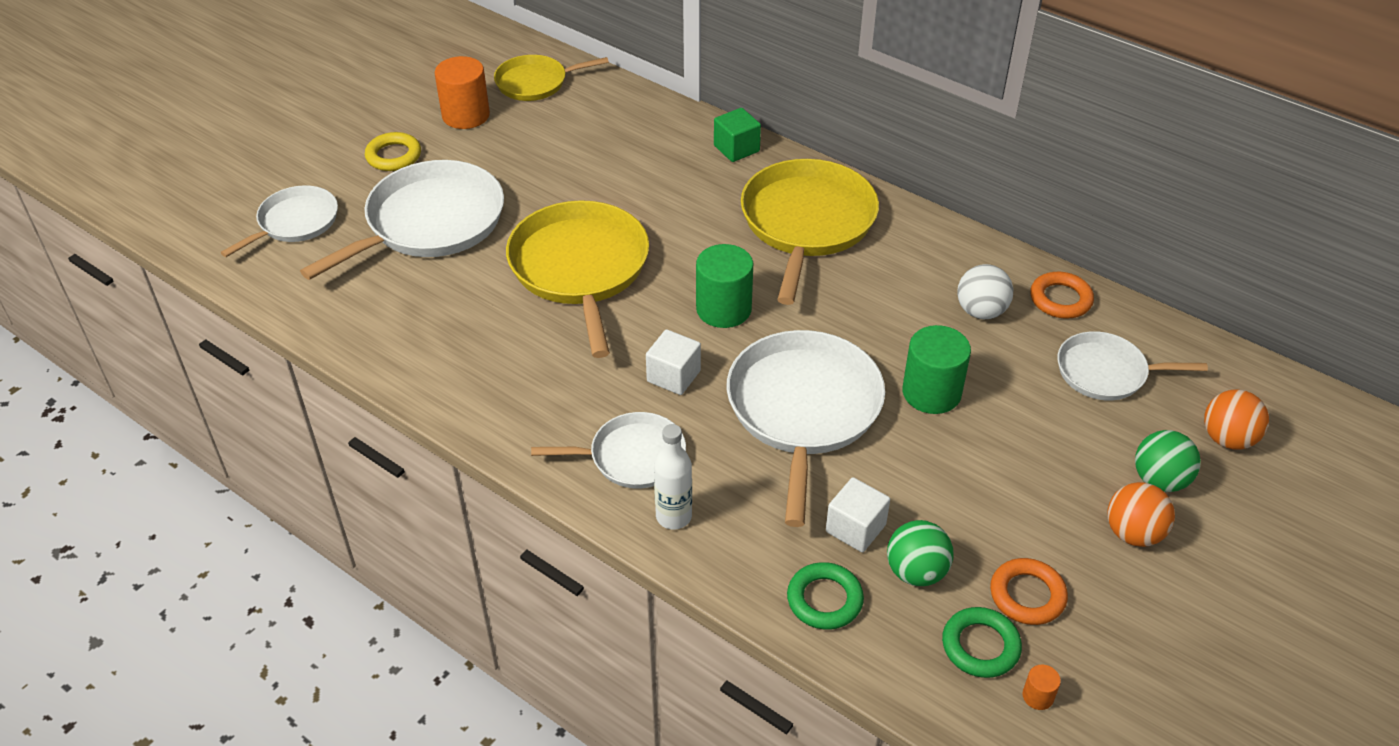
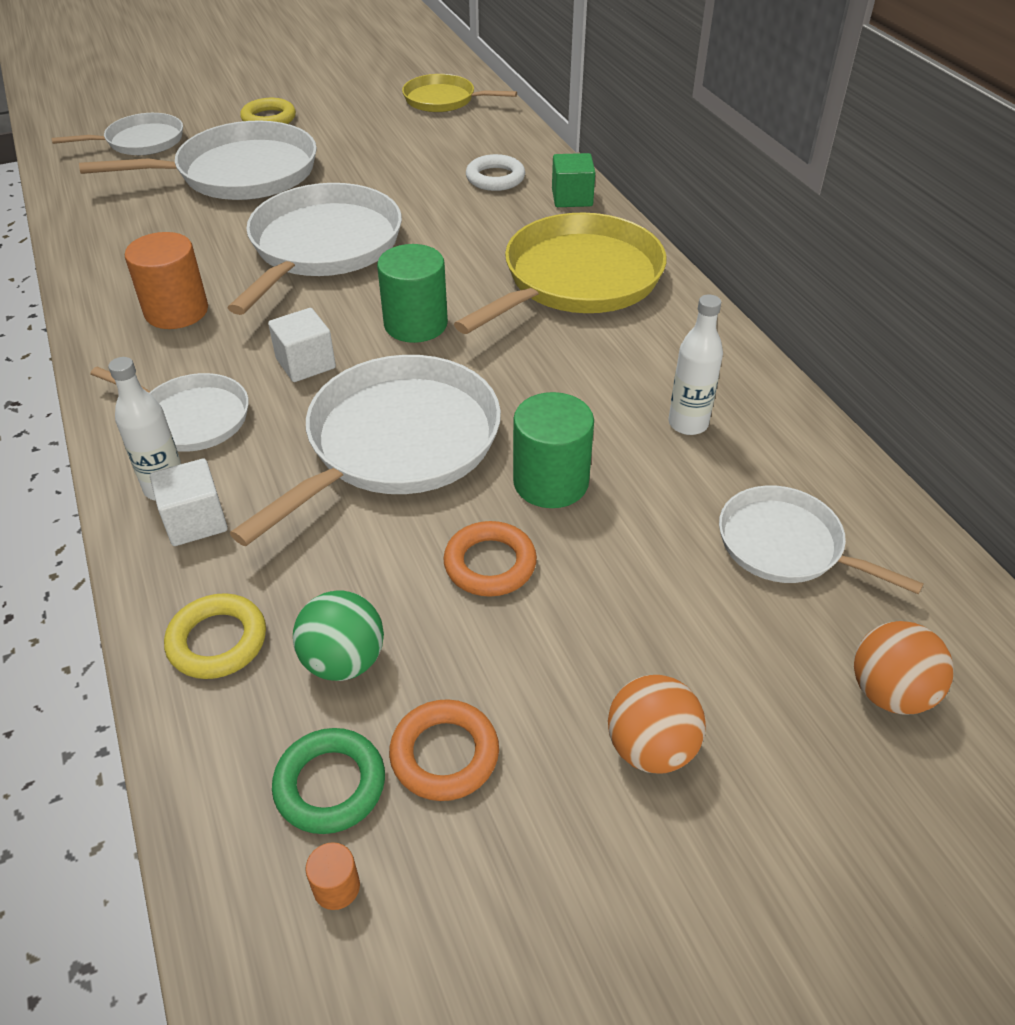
camera: 30 degrees right, 0 degrees up
orange cylinder [435,56,490,129] -> orange cylinder moved to [125,232,208,329]
yellow pan [506,200,649,358] -> white pan [228,183,402,315]
green ring [787,562,864,630] -> yellow ring [164,593,266,679]
white cube [826,477,890,552] -> white cube moved to [150,459,228,546]
white ball [957,264,1014,319] -> white bottle [669,295,723,435]
orange ring [1030,272,1094,319] -> orange ring moved to [443,521,537,597]
green ball [1135,430,1201,492] -> none
none -> white ring [466,154,525,191]

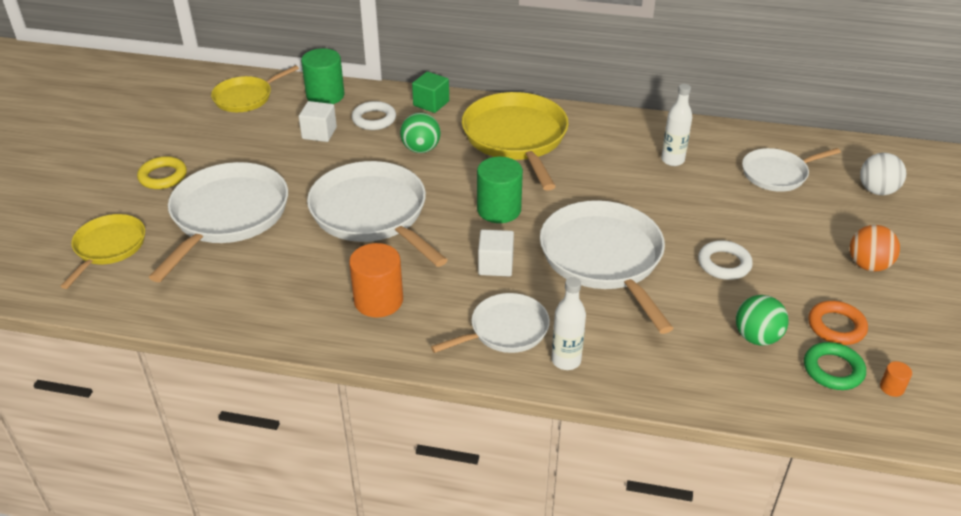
camera: 55 degrees left, 5 degrees down
white pan [51,113,183,155] -> yellow pan [60,214,145,289]
white cube [150,459,228,546] -> white cube moved to [299,101,337,142]
yellow ring [164,593,266,679] -> none
orange ring [443,521,537,597] -> white ring [698,240,753,280]
green cylinder [513,392,594,508] -> green cylinder moved to [301,48,344,104]
orange ball [854,621,954,715] -> white ball [860,153,906,195]
none -> green ball [400,112,441,153]

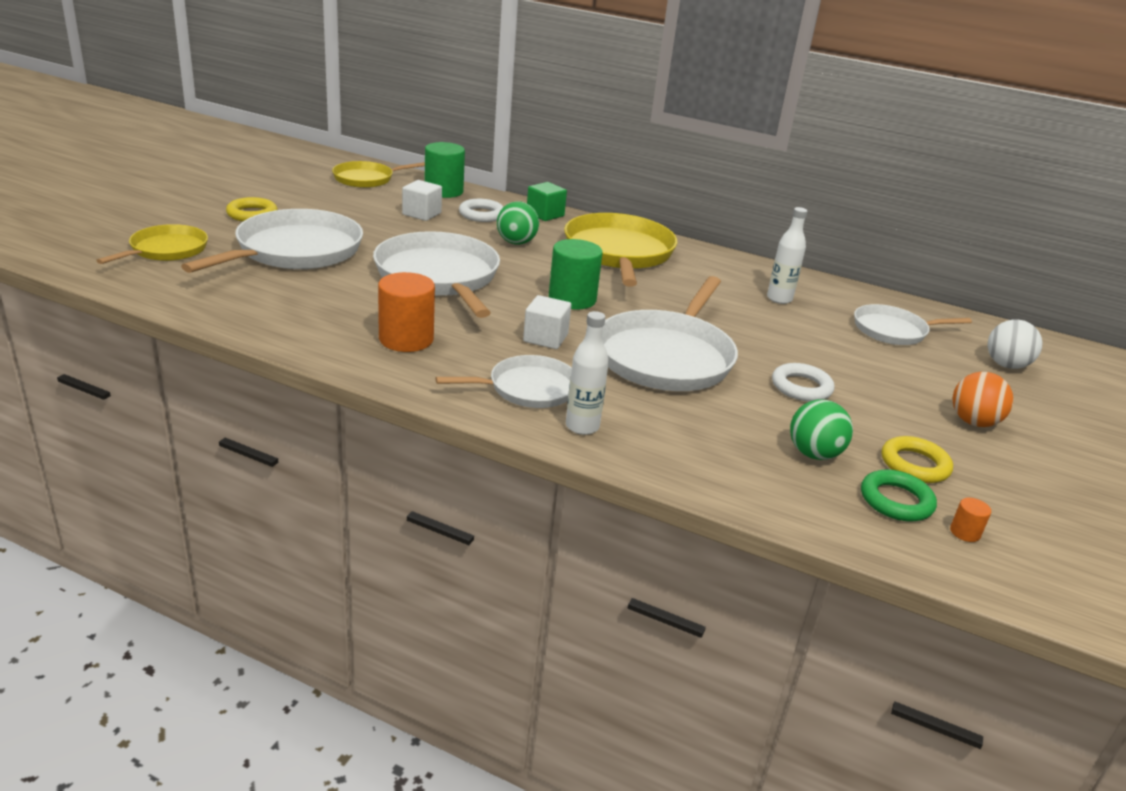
camera: 10 degrees right, 10 degrees down
white pan [540,200,674,334] -> white pan turned 150 degrees counterclockwise [602,276,738,391]
orange ring [808,301,868,345] -> yellow ring [882,436,953,483]

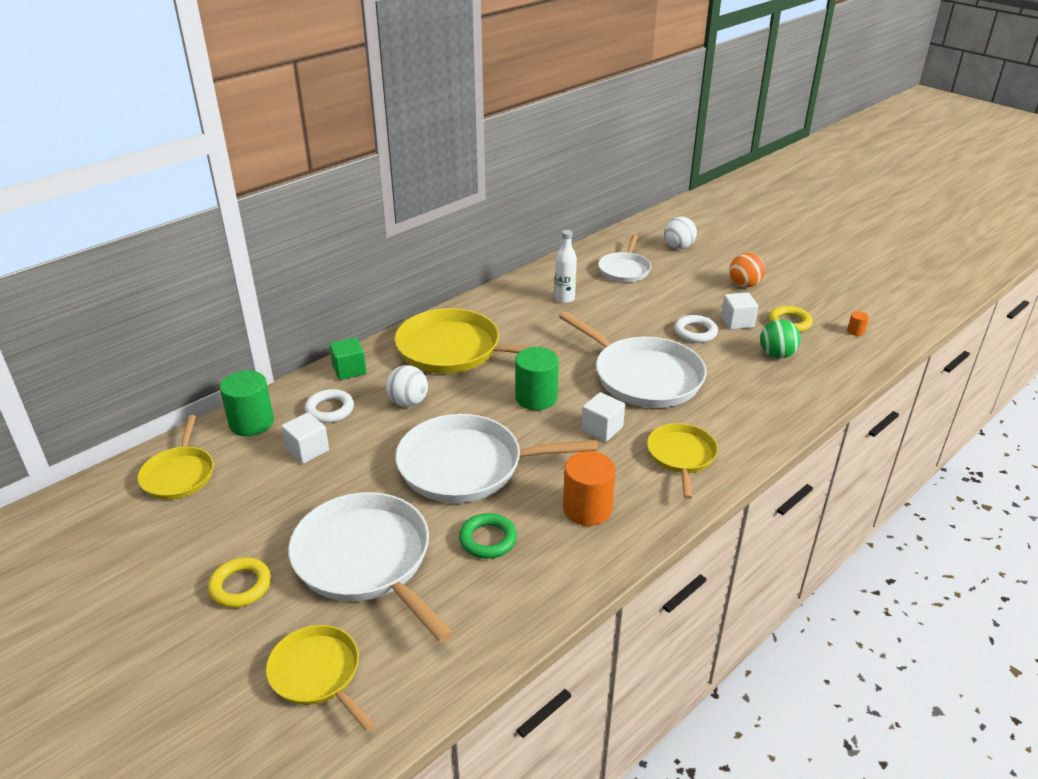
camera: 65 degrees left, 5 degrees up
white pan [436,355,572,408] -> yellow pan [647,423,718,499]
green ball [497,201,539,245] -> white ball [386,365,428,407]
white bottle [566,311,609,435] -> none
green ring [861,469,937,522] -> green ring moved to [459,513,517,559]
none -> white cube [721,292,758,330]

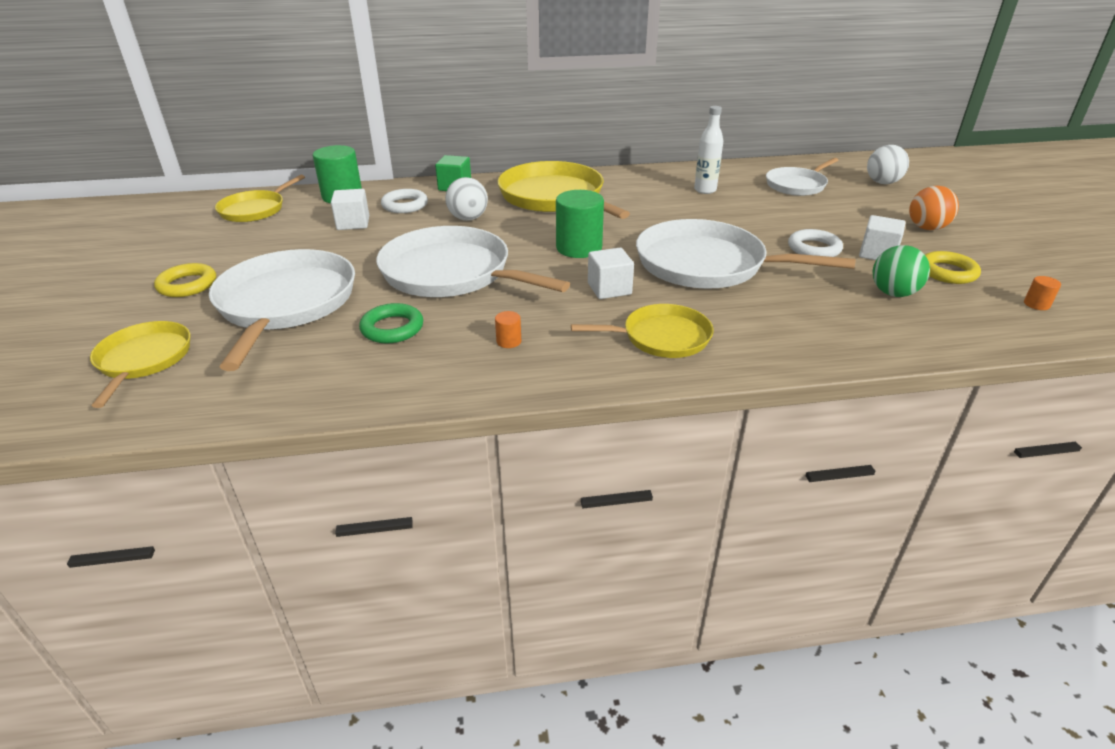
camera: 35 degrees right, 0 degrees up
white pan [559,311,707,408] -> white pan turned 120 degrees clockwise [636,219,856,289]
orange cylinder [563,451,616,526] -> orange cylinder [495,311,521,348], size x0.44
yellow pan [647,423,718,499] -> yellow pan turned 45 degrees clockwise [571,304,714,358]

